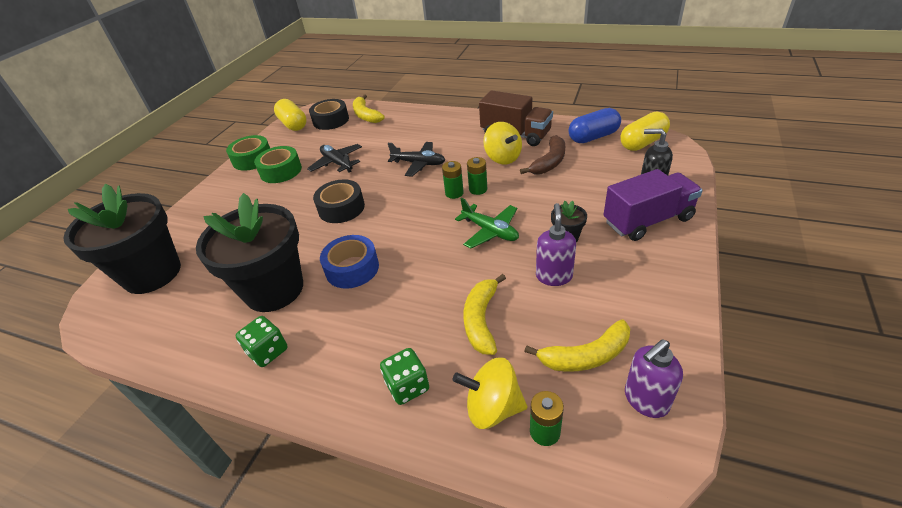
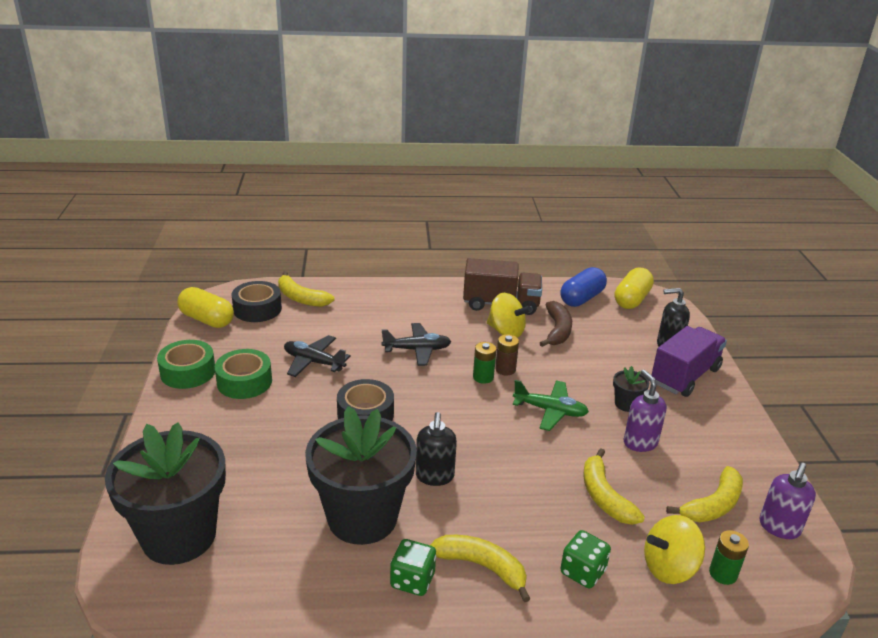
camera: 30 degrees left, 10 degrees down
blue tape [320,235,379,289] -> black soap dispenser [416,412,457,486]
green battery [467,157,487,195] -> brown battery [495,334,519,376]
none -> yellow banana [430,535,531,602]

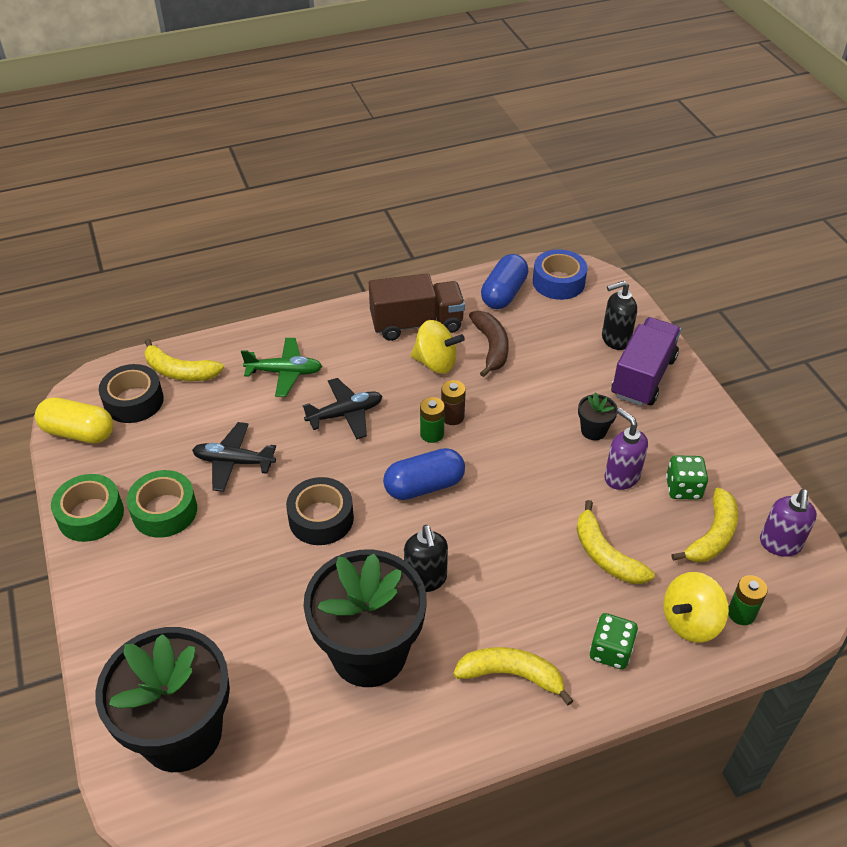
camera: 15 degrees left, 15 degrees up
green dice [390,539,436,596] -> green dice moved to [666,455,708,500]
green plane [513,380,589,431] -> green plane moved to [241,338,322,397]
yellow capsule [615,267,654,309] -> blue tape [533,249,587,300]
none -> blue capsule [383,448,465,500]

